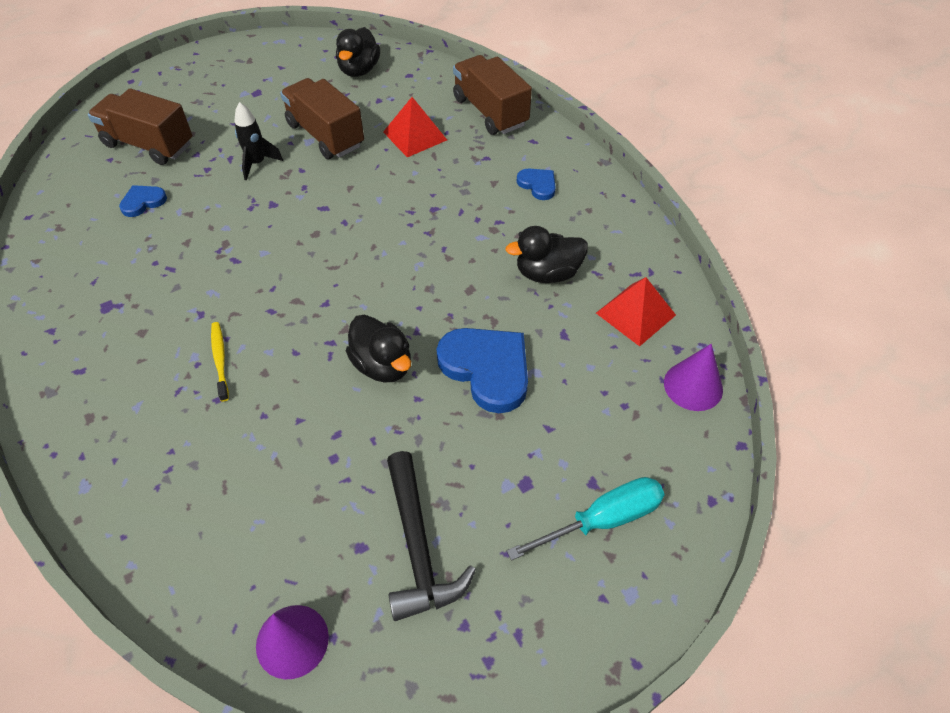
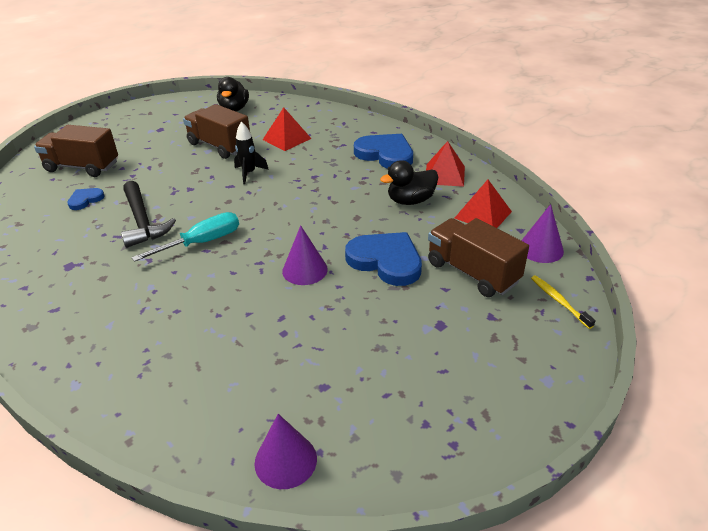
camera: 10 degrees left, 15 degrees down
yellow toothbrush [211,322,229,402] -> yellow toothbrush moved to [531,275,596,329]
black rocket [234,102,283,180] -> black rocket moved to [234,122,269,184]
black duck [346,315,411,383] -> purple cone [282,225,328,285]
black hammer [387,451,476,621] -> black hammer moved to [121,181,176,248]
brown truck [453,55,532,135] -> brown truck moved to [428,218,529,297]
turquoise screwdriver [507,477,665,561] -> turquoise screwdriver moved to [132,212,239,262]
blue heart [517,169,556,200] -> blue heart [354,134,413,169], size x1.96
none -> red pyramid [426,141,465,187]

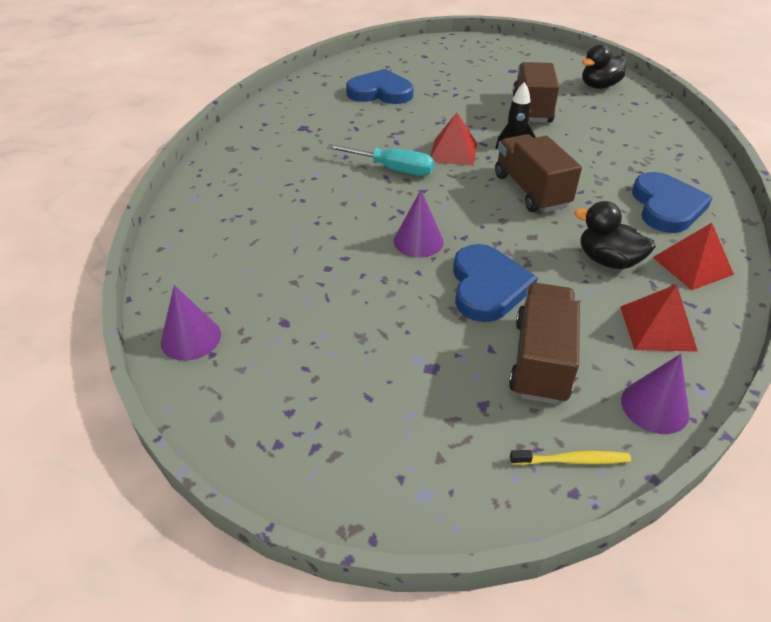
camera: 55 degrees right, 5 degrees up
brown truck [34,125,118,177] -> brown truck moved to [495,134,582,212]
blue heart [67,188,104,210] -> blue heart [346,69,413,104], size x1.96
black hammer [121,181,176,248] -> none
red pyramid [263,107,312,151] -> red pyramid moved to [430,113,477,166]
yellow toothbrush [531,275,596,329] -> yellow toothbrush turned 60 degrees clockwise [510,450,631,465]

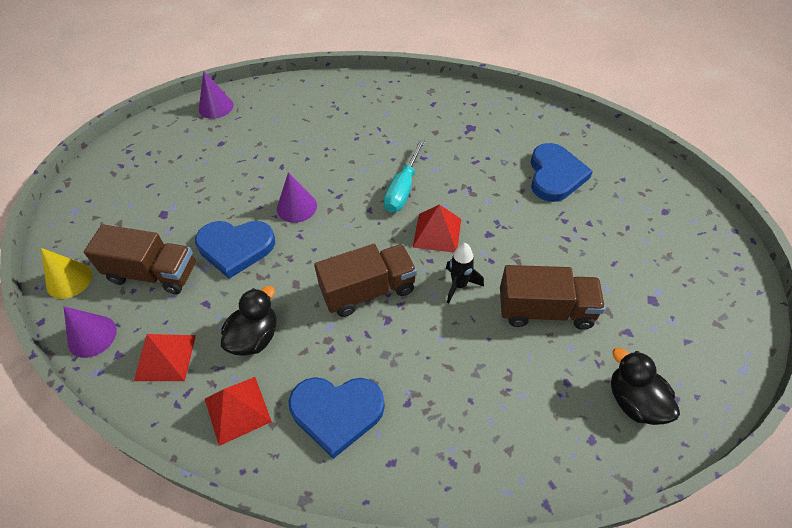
camera: 90 degrees right, 10 degrees up
yellow toothbrush [510,450,631,465] -> yellow cone [41,248,92,299]

